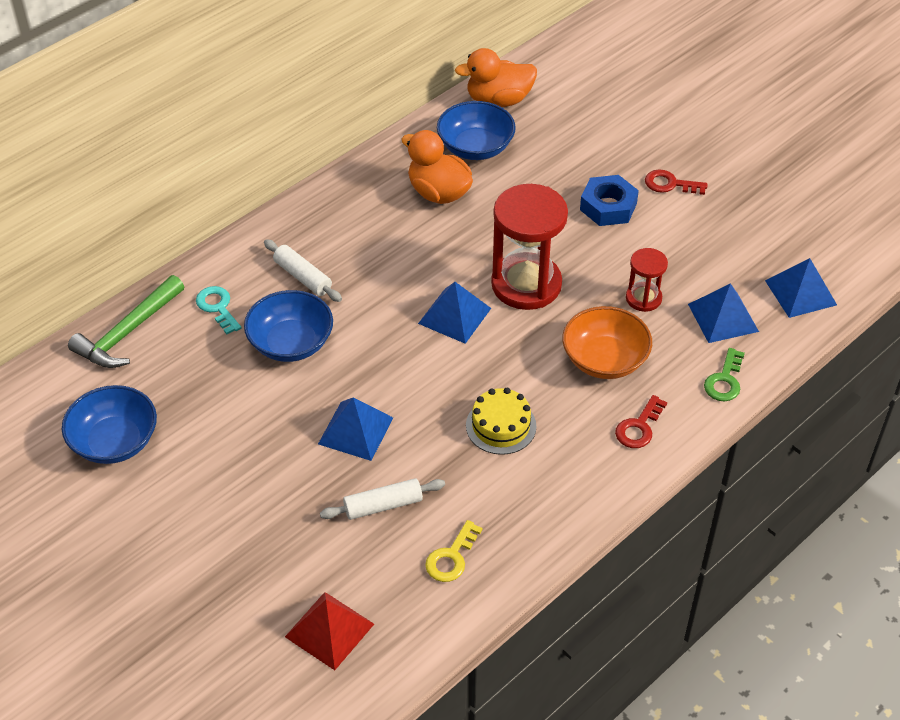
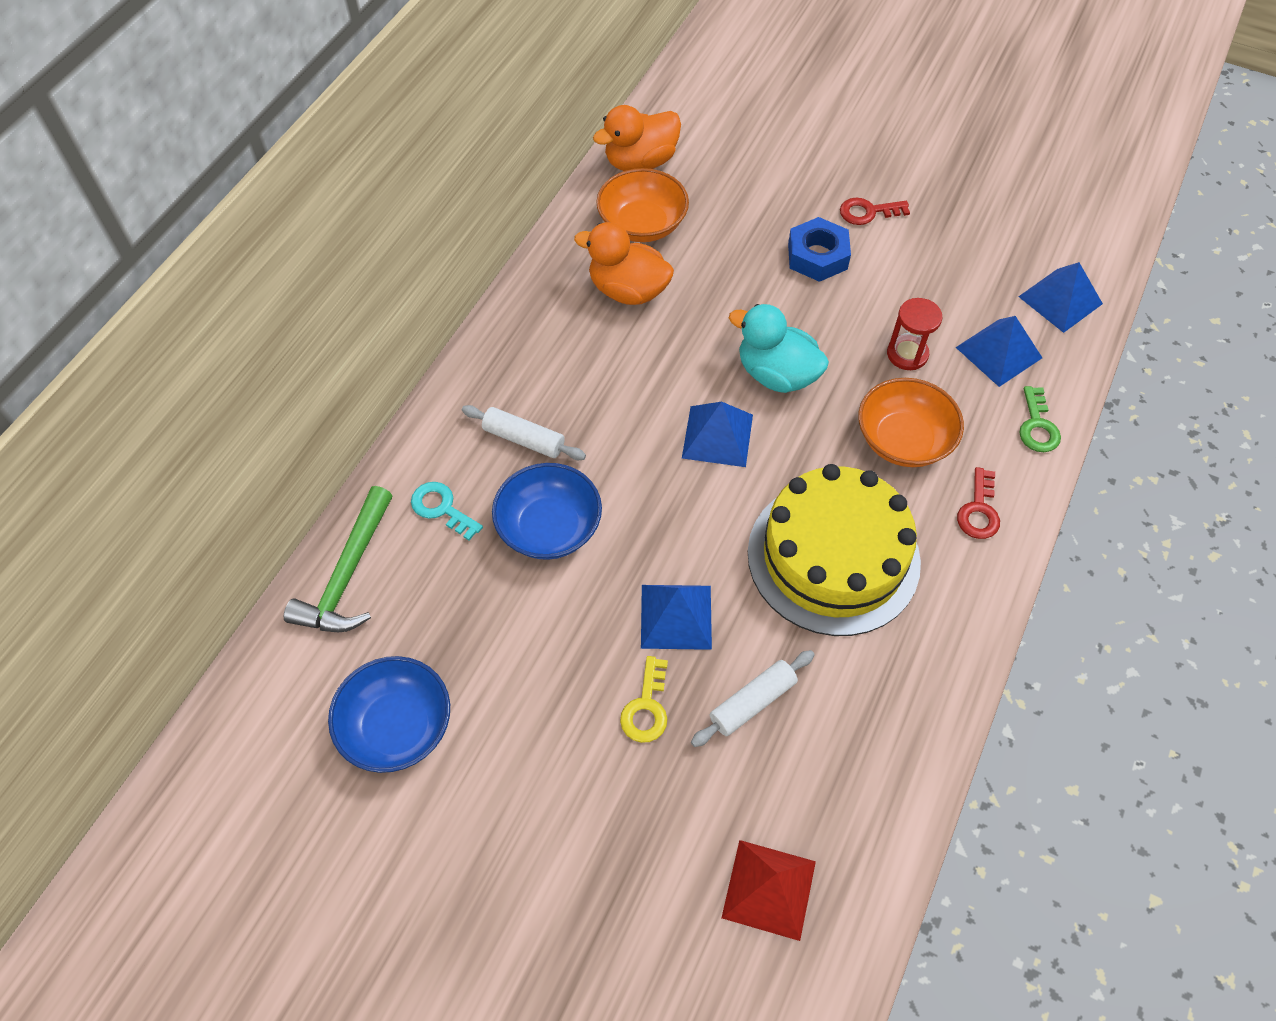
camera: 20 degrees left, 10 degrees up
yellow key [425,520,482,582] -> yellow key moved to [620,656,668,743]
blue bowl [437,101,516,160] -> orange bowl [596,168,689,242]
yellow cake [466,388,536,455] -> yellow cake [748,464,921,636], size x2.06
red hourglass [491,184,568,310] -> turquoise duck [729,304,829,393]

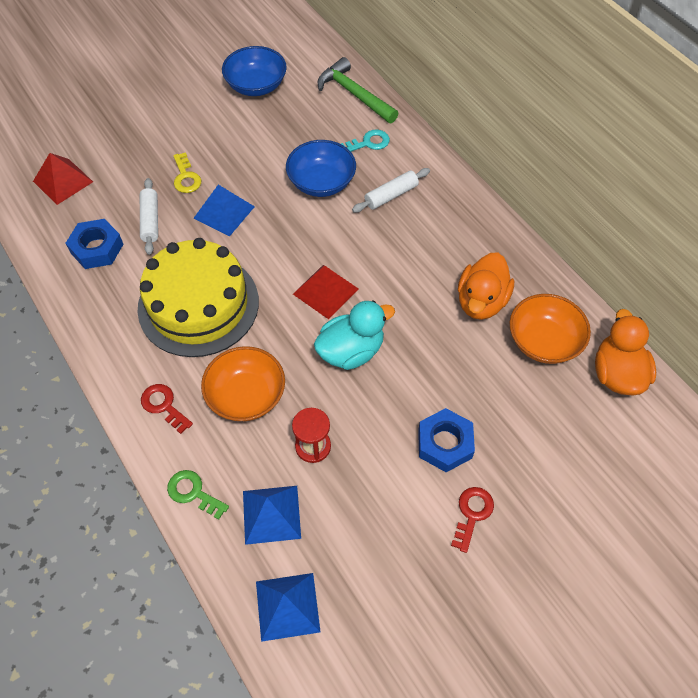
camera: 120 degrees right, 0 degrees up
orange duck [574,222,674,305] -> orange duck turned 150 degrees clockwise [458,252,514,320]
yellow key [620,656,668,743] -> yellow key turned 150 degrees counterclockwise [173,152,201,193]
blue pyramid [682,402,753,467] -> red pyramid [293,265,358,319]
none -> blue nut [66,219,123,269]

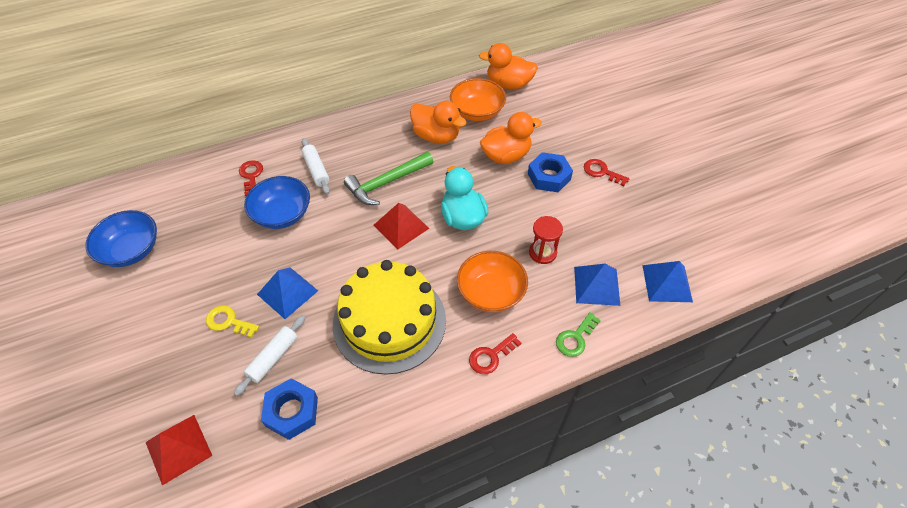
camera: 80 degrees left, 5 degrees down
white rolling pin [140,178,158,255] -> white rolling pin turned 60 degrees counterclockwise [234,315,305,396]
yellow key [173,152,201,193] -> yellow key turned 150 degrees counterclockwise [206,305,259,338]
green hammer [318,57,399,123] -> green hammer moved to [344,152,433,205]
turquoise key [341,129,390,152] -> red key [239,160,263,196]
none -> orange duck [480,112,542,164]

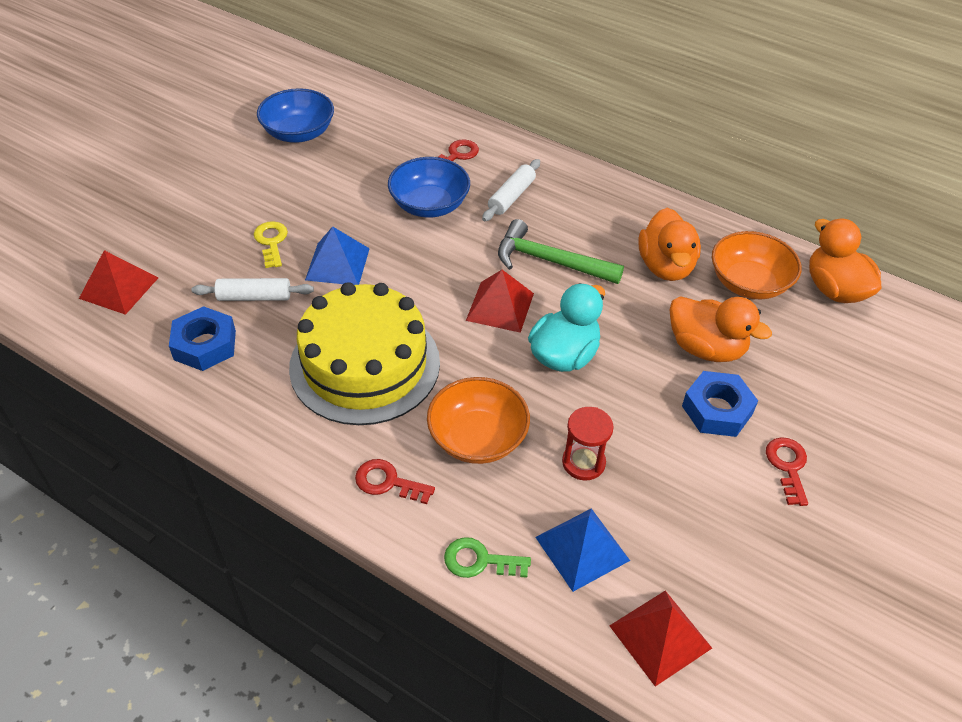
camera: 55 degrees right, 5 degrees down
blue pyramid [642,261,693,302] -> red pyramid [609,591,712,687]

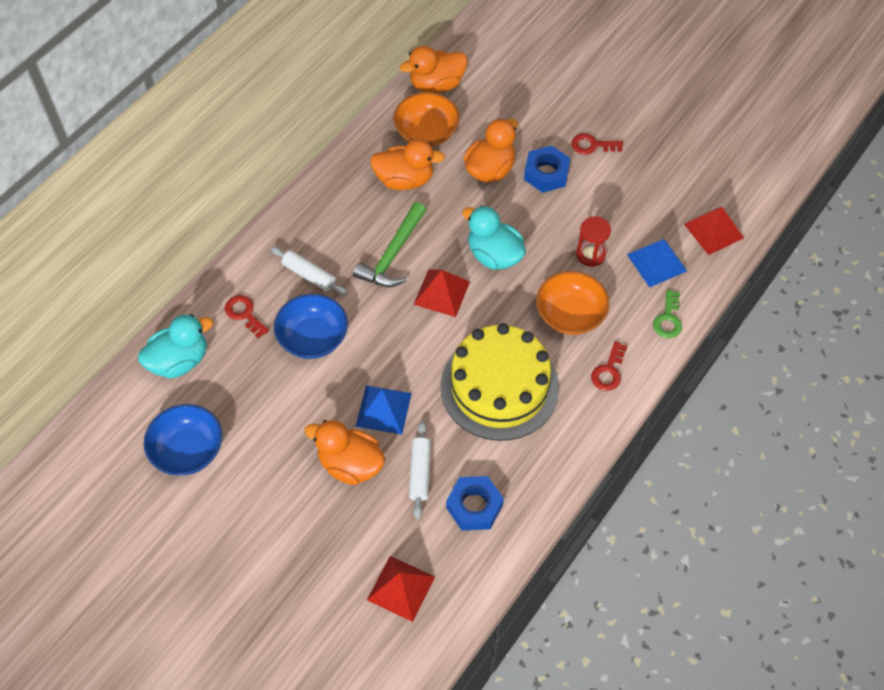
camera: 85 degrees left, 10 degrees up
yellow key [253,221,288,268] -> orange duck [305,420,385,485]
none -> turquoise duck [138,314,213,379]

